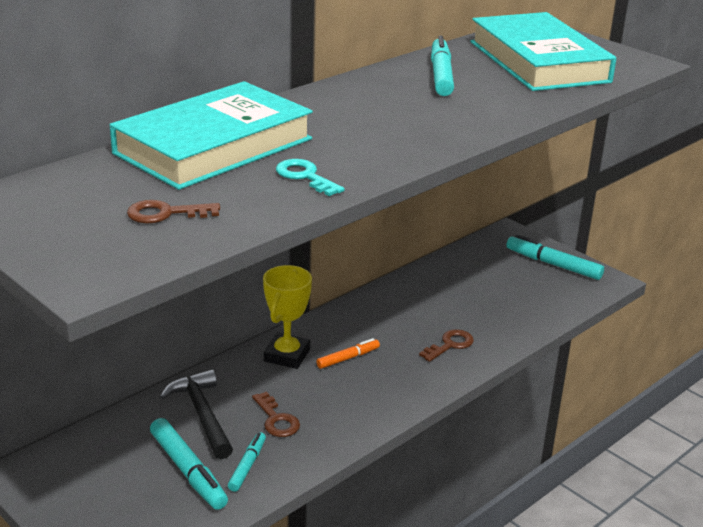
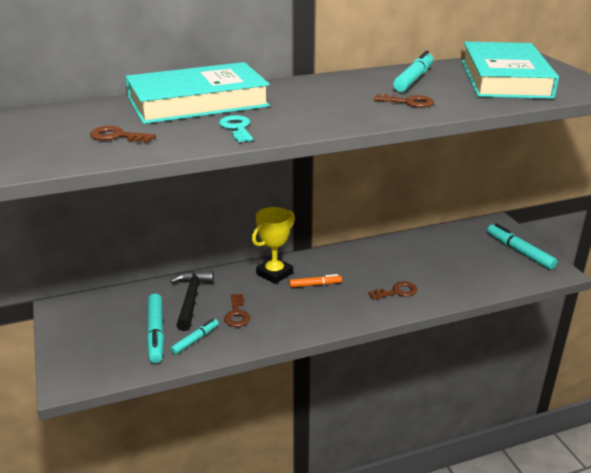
camera: 25 degrees right, 0 degrees up
none -> brown key [374,94,434,108]

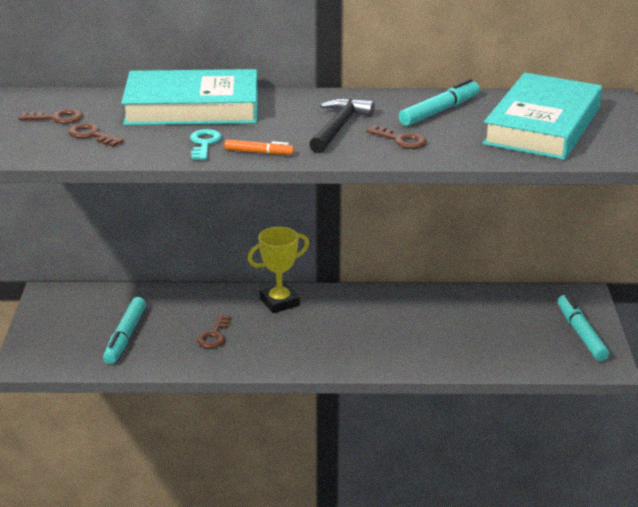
camera: 20 degrees right, 0 degrees up
black hammer [170,270,214,331] -> black hammer moved to [309,98,375,153]
turquoise marker [171,319,219,354] -> none
orange marker [289,274,342,287] -> orange marker moved to [224,140,294,155]
brown key [368,281,417,300] -> brown key moved to [19,109,83,124]

